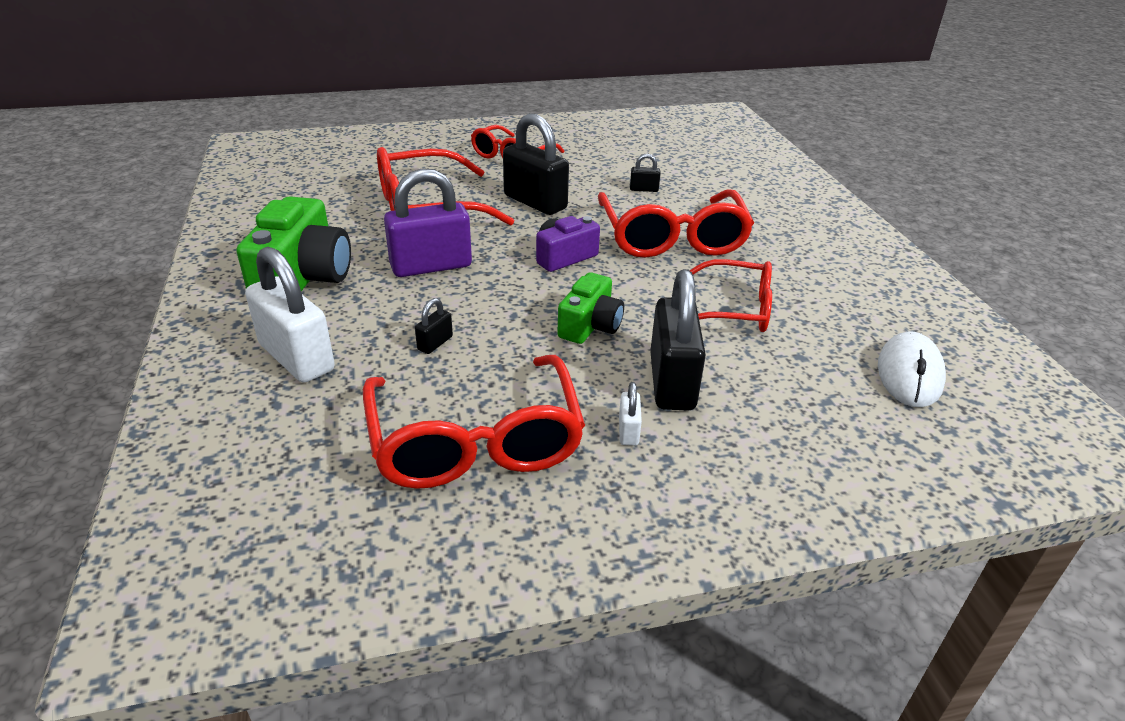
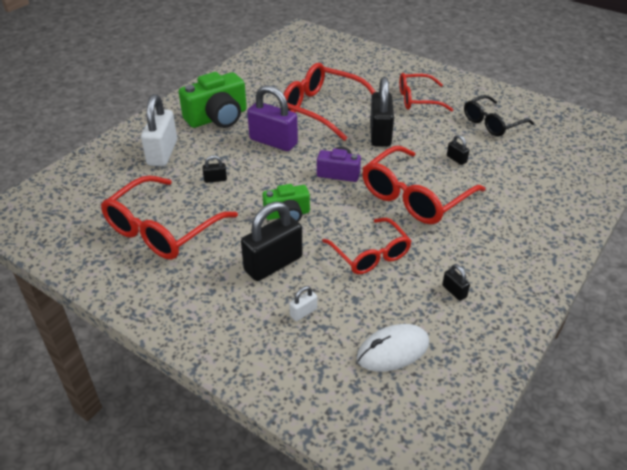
camera: 50 degrees right, 5 degrees up
white padlock [619,382,642,446] -> white padlock moved to [289,286,317,321]
none -> black padlock [442,264,470,301]
none -> black glasses [464,95,534,136]

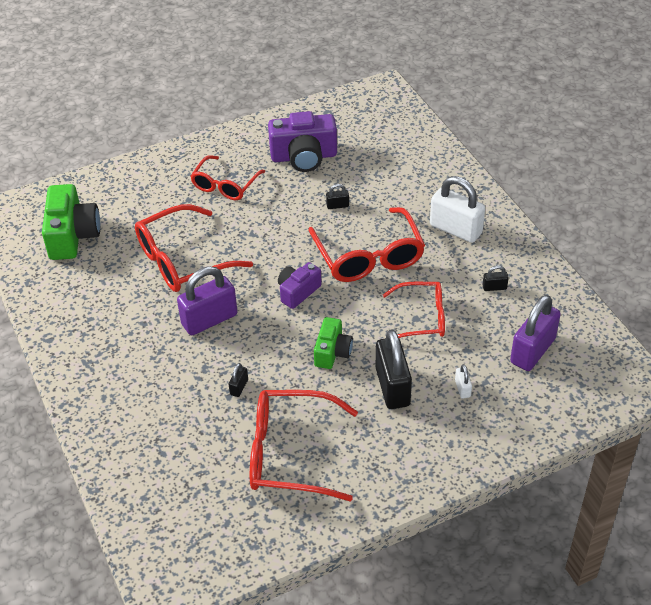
camera: 60 degrees left, 5 degrees up
red glasses [101,175,238,260] -> red glasses turned 120 degrees clockwise [250,390,358,502]
white padlock [141,94,177,166] -> white padlock moved to [430,176,485,243]
green camera [179,72,247,128] -> green camera moved to [42,184,100,260]
white mouse [357,324,429,372] -> purple padlock [510,295,561,371]
black padlock [370,77,394,147] -> none
black glasses [464,95,534,136] -> purple camera [268,111,337,172]

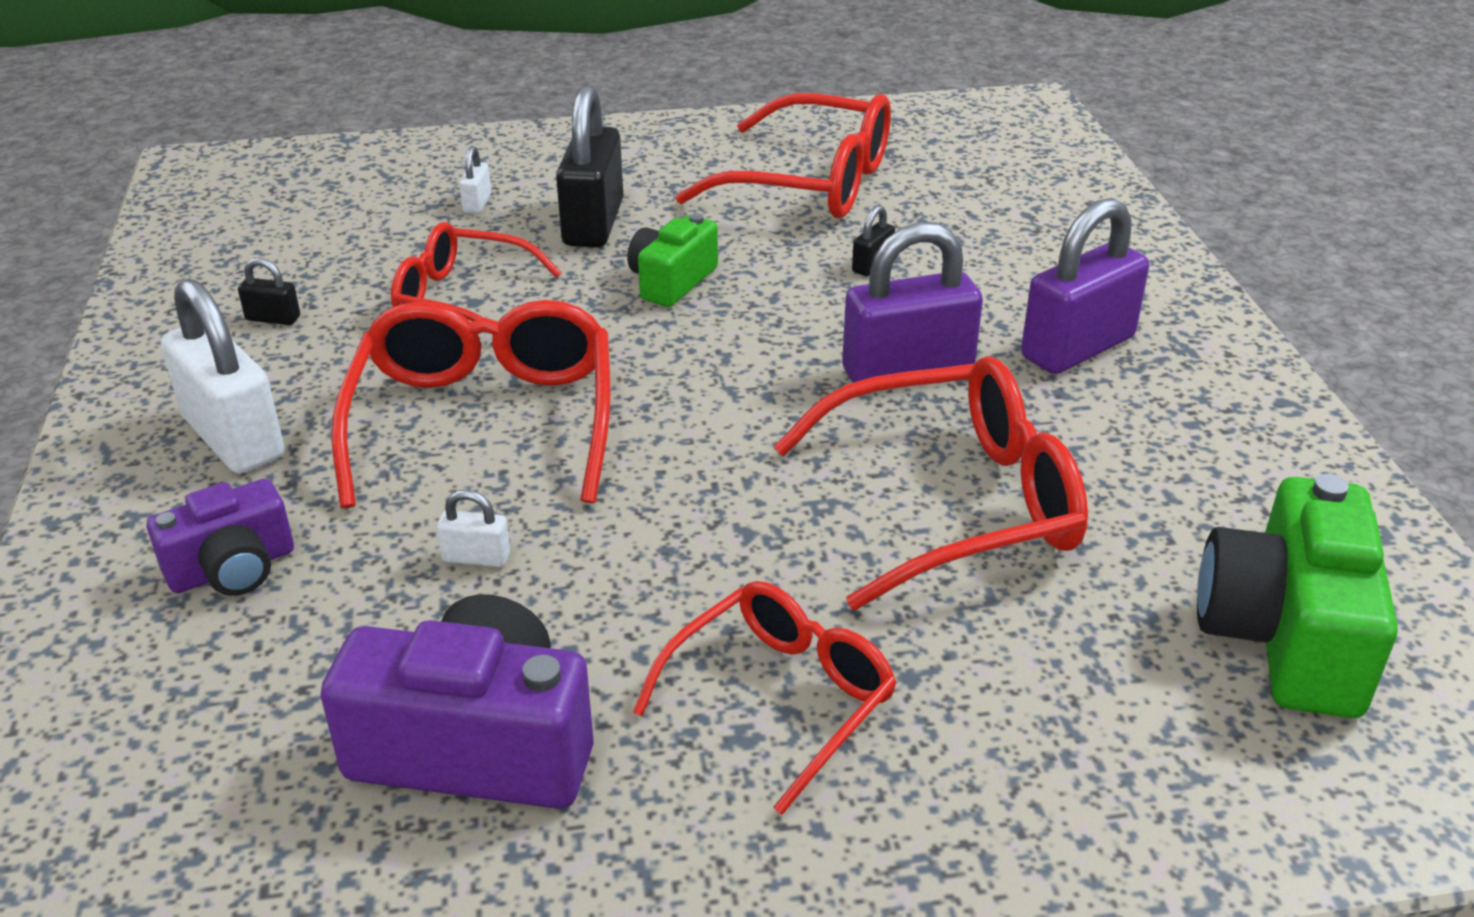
camera: 165 degrees left, 10 degrees down
purple camera [278,262,322,309] -> purple camera moved to [147,479,294,596]
black padlock [326,184,349,209] -> white padlock [436,490,510,567]
purple padlock [510,295,561,371] -> purple padlock moved to [1021,198,1149,374]

